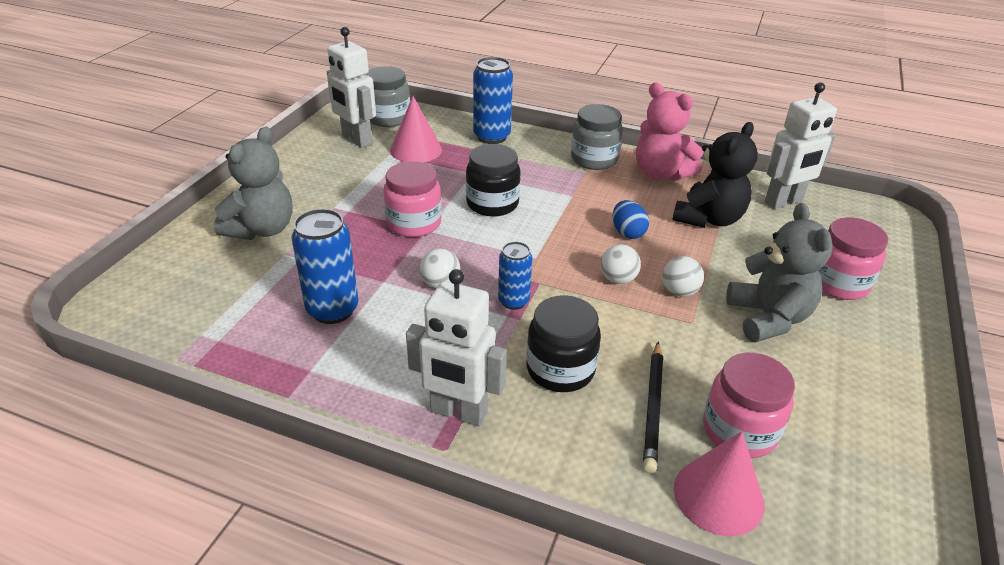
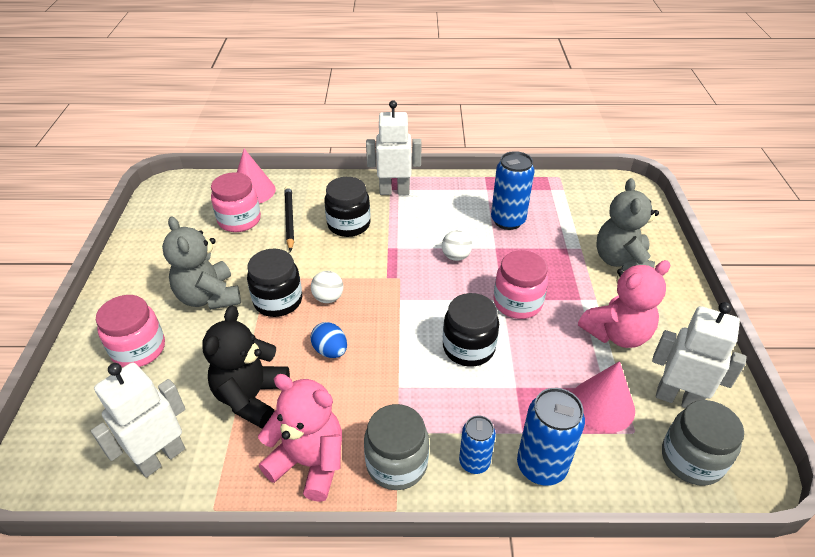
camera: 160 degrees right, 5 degrees up
blue can [498,242,532,310] -> blue can moved to [459,416,496,474]
white ball [662,256,704,297] -> black jar [247,249,302,317]
none -> pink teddy bear [578,260,671,348]

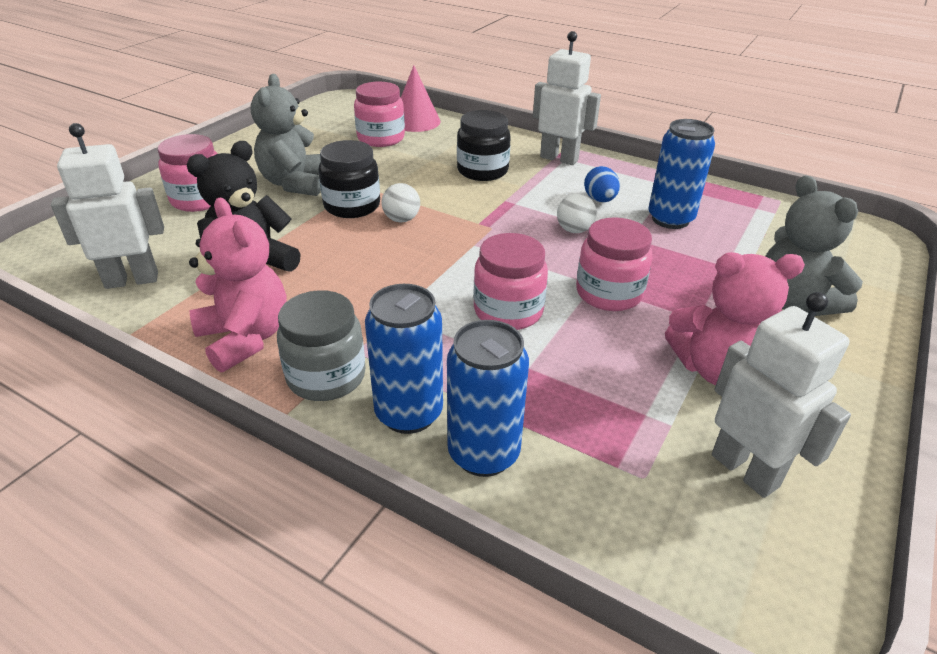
camera: 30 degrees right, 5 degrees down
black pencil [284,186,294,252] -> none
blue egg [311,322,347,358] -> blue egg moved to [584,166,620,202]
black jar [443,293,499,367] -> pink jar [473,233,548,330]
blue can [459,416,496,474] -> blue can [365,284,443,434], size x1.62
pink cone [573,361,635,432] -> none
grey teddy bear [596,178,659,271] -> grey teddy bear turned 60 degrees counterclockwise [765,175,863,316]
grey jar [662,400,744,486] -> none

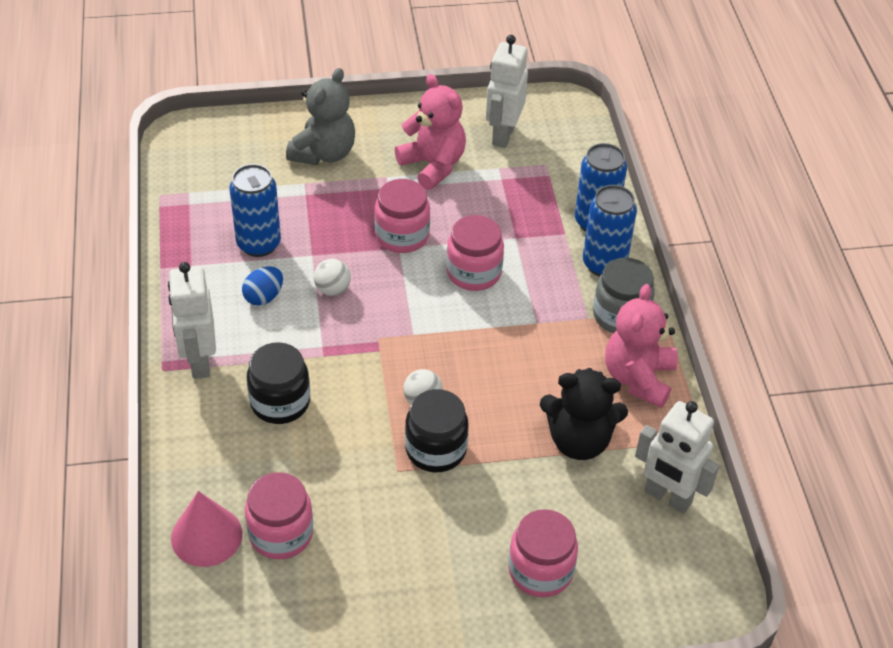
camera: 130 degrees left, 10 degrees up
grey teddy bear [251,74,321,196] -> none

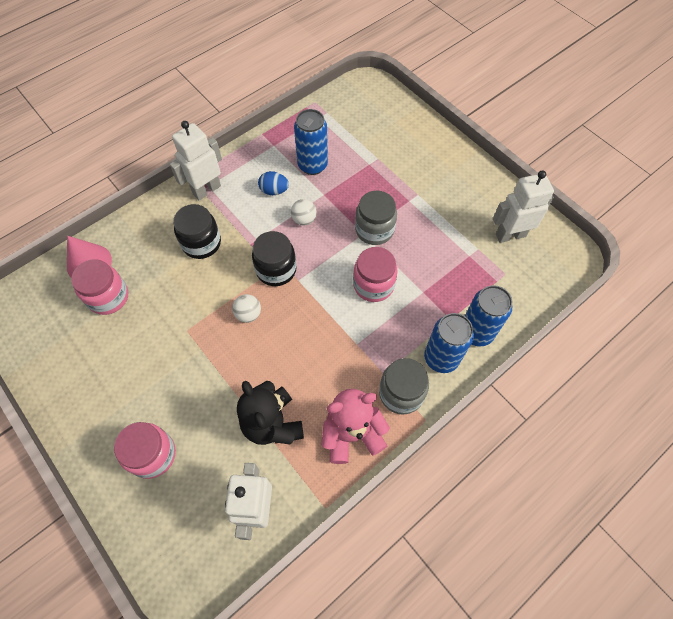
camera: 60 degrees right, 15 degrees up
grey teddy bear [286,68,355,165] -> none
pink jar [374,179,430,253] -> grey jar [355,191,397,245]
pink teddy bear [395,74,466,190] -> none
black jar [405,389,469,472] -> black jar moved to [252,231,297,286]

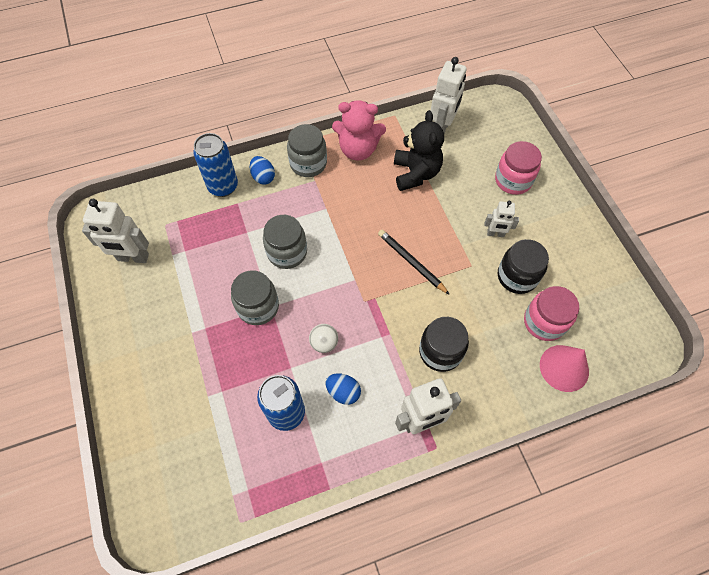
camera: 160 degrees left, 0 degrees up
white ball [232,294,261,323] -> black pencil [378,230,450,295]
black jar [252,231,297,286] -> black jar moved to [498,239,549,294]
pink jar [353,247,398,302] -> grey jar [263,215,307,269]
blue can [424,313,474,373] -> blue egg [250,156,275,185]
none -> white robot [484,201,519,237]

